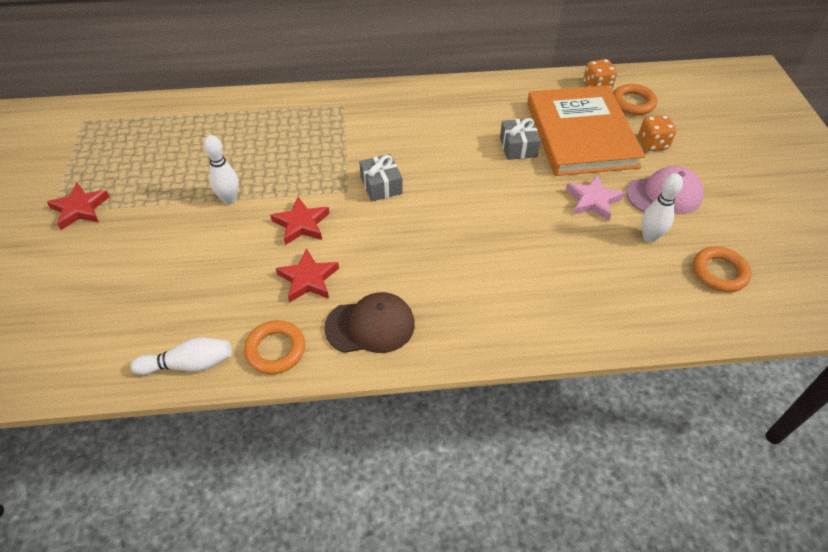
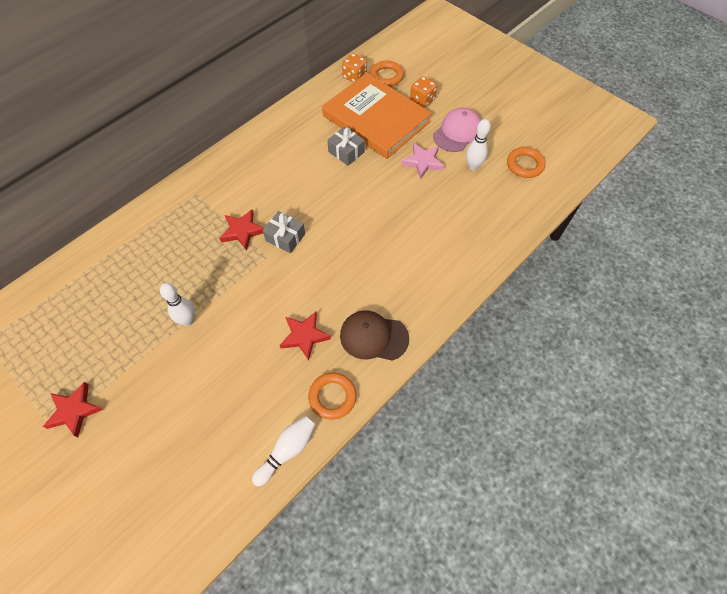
camera: 40 degrees left, 10 degrees up
red star [270,197,330,245] -> red star moved to [219,209,264,251]
brown cap [324,292,415,353] -> brown cap turned 120 degrees counterclockwise [340,310,409,361]

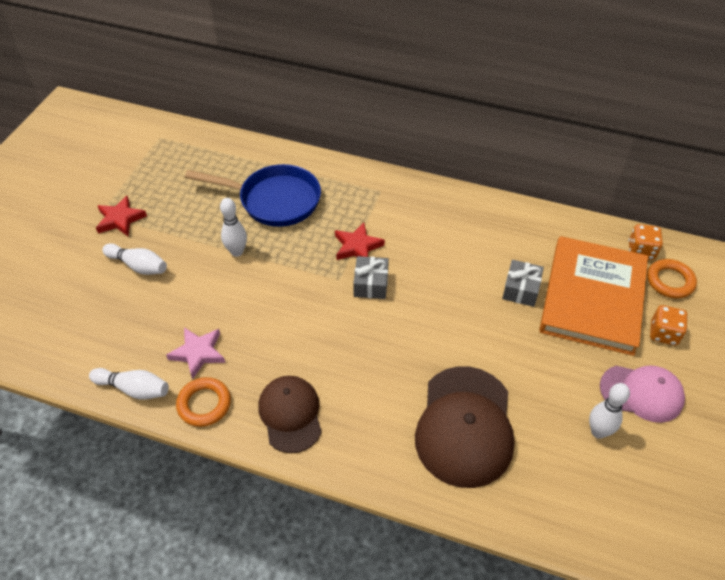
camera: 65 degrees right, 10 degrees down
red star [280,312,331,361] -> none
pink star [401,143,444,179] -> pink star moved to [166,328,225,379]
orange ring [507,147,546,178] -> none
none -> white bowling pin [102,243,167,275]
none -> blue pan [185,164,321,227]
none -> brown cap [415,366,515,488]

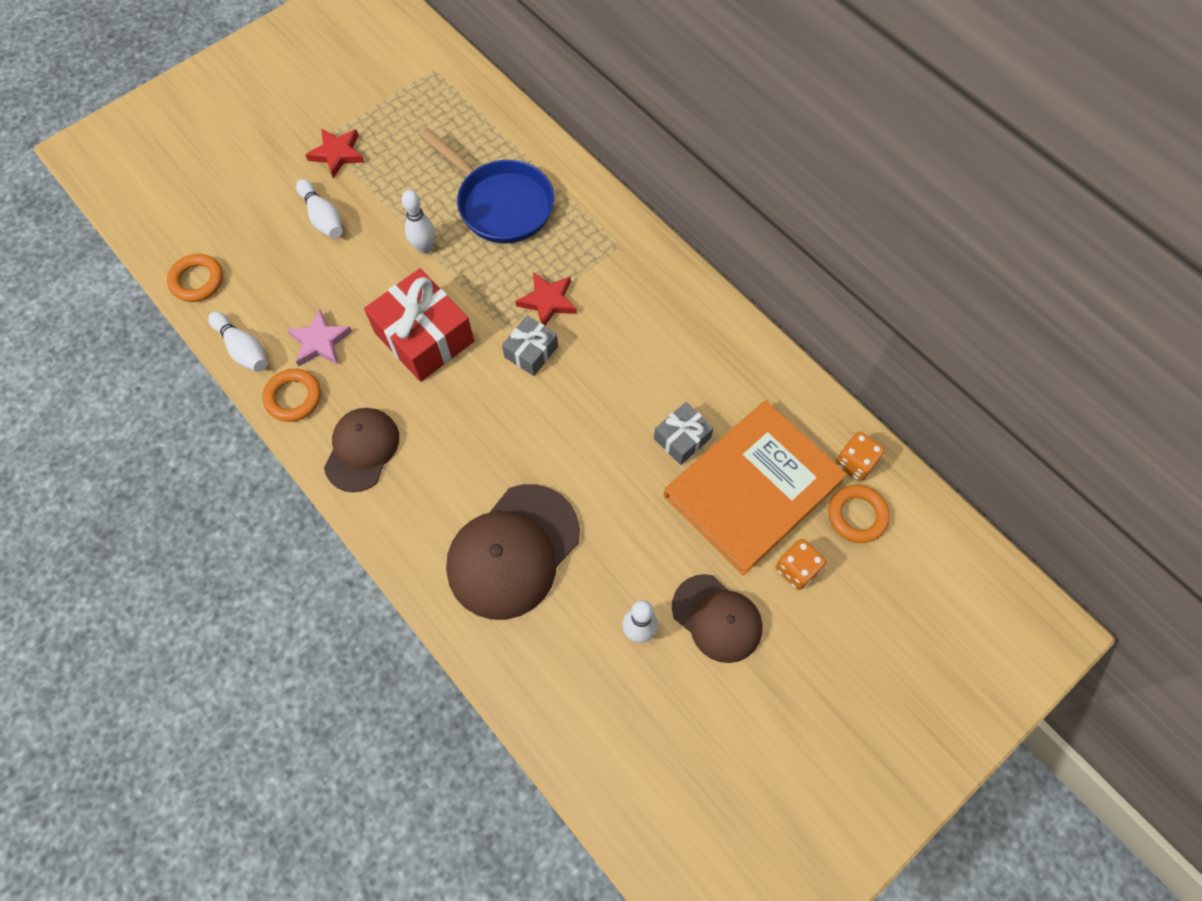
camera: 30 degrees right, 15 degrees up
pink cap [600,365,685,423] -> brown cap [672,574,762,663]
none -> orange ring [167,254,223,302]
none -> red gift [364,268,474,382]

